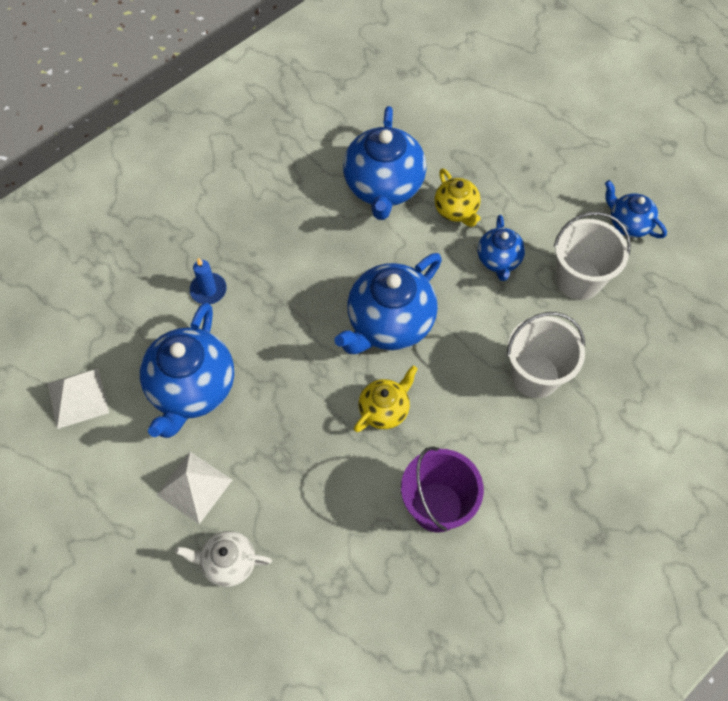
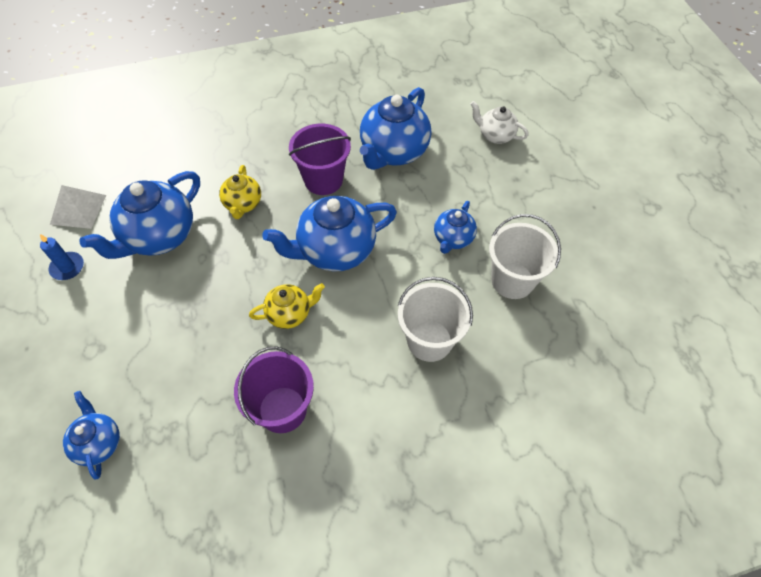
camera: 25 degrees right, 5 degrees down
white pyramid [156,452,232,524] -> none
white teapot [175,531,272,587] -> white teapot moved to [470,101,529,144]
blue candle [190,258,227,304] -> blue candle moved to [40,234,84,280]
yellow teapot [435,168,481,227] -> yellow teapot moved to [219,165,261,219]
blue teapot [605,180,667,238] -> blue teapot moved to [63,391,120,479]
none -> purple bucket [289,124,351,195]

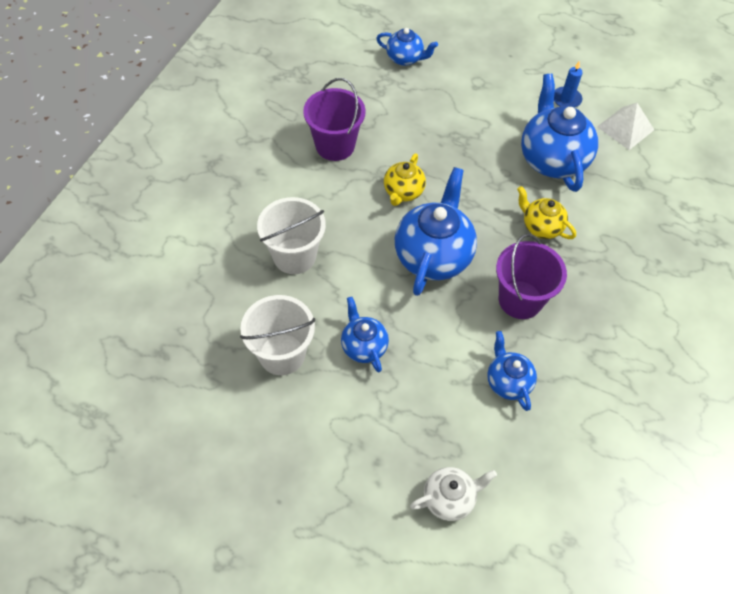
camera: 130 degrees right, 0 degrees up
blue teapot [360,87,431,170] -> blue teapot [487,331,537,411], size x0.55

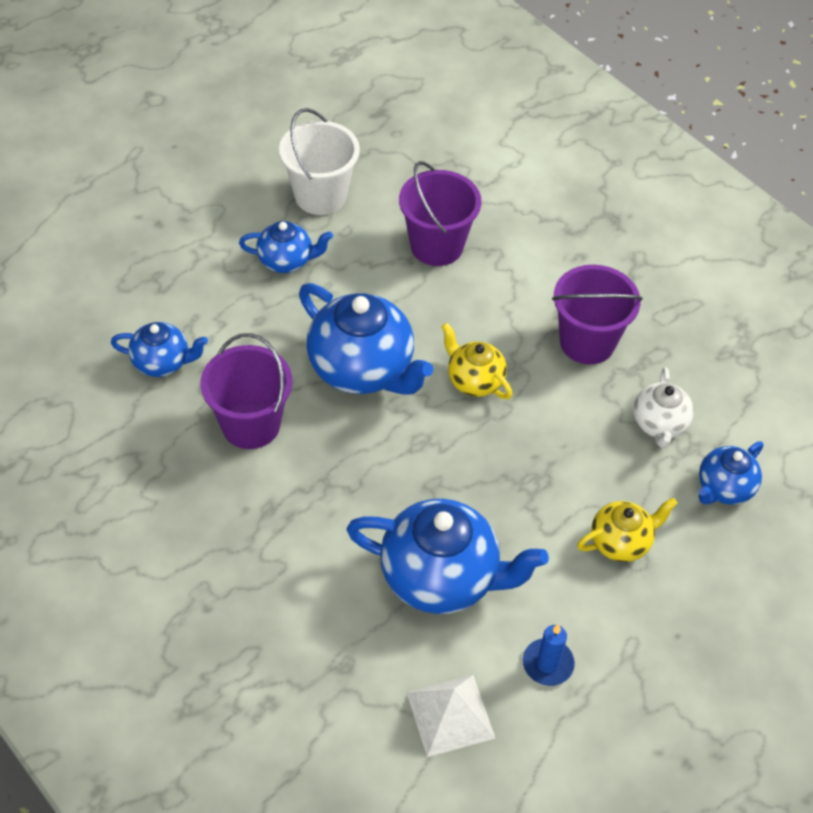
camera: 115 degrees right, 5 degrees down
white bucket [257,197,326,274] -> purple bucket [399,161,481,266]
white teapot [410,467,497,521] -> white teapot moved to [633,367,694,448]
yellow teapot [517,186,576,239] -> yellow teapot moved to [577,498,678,562]

